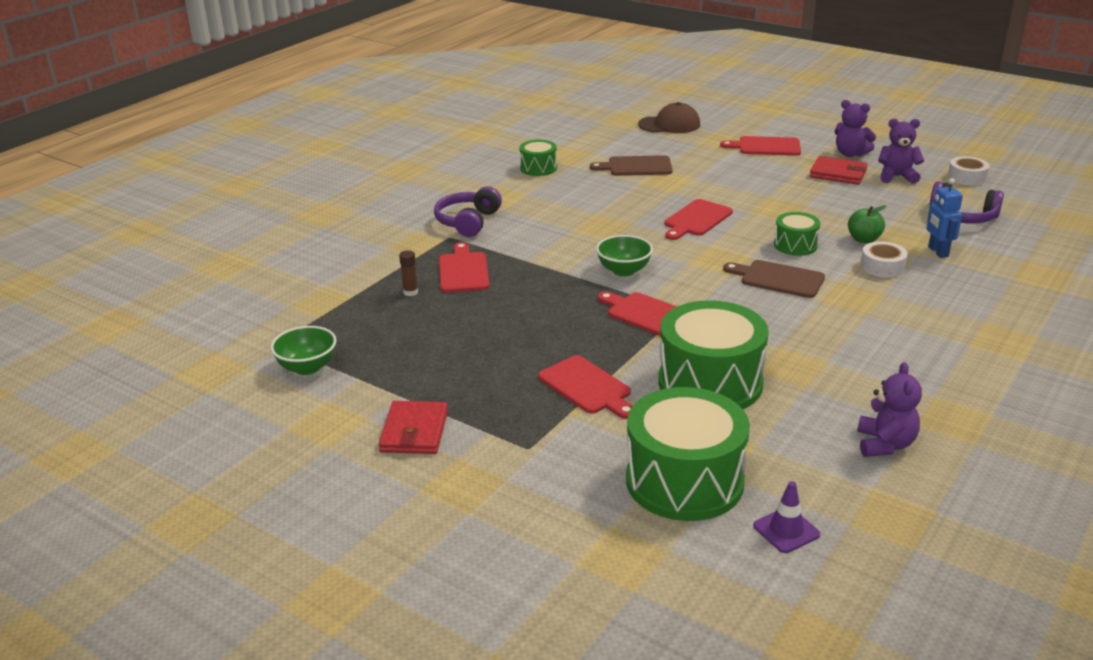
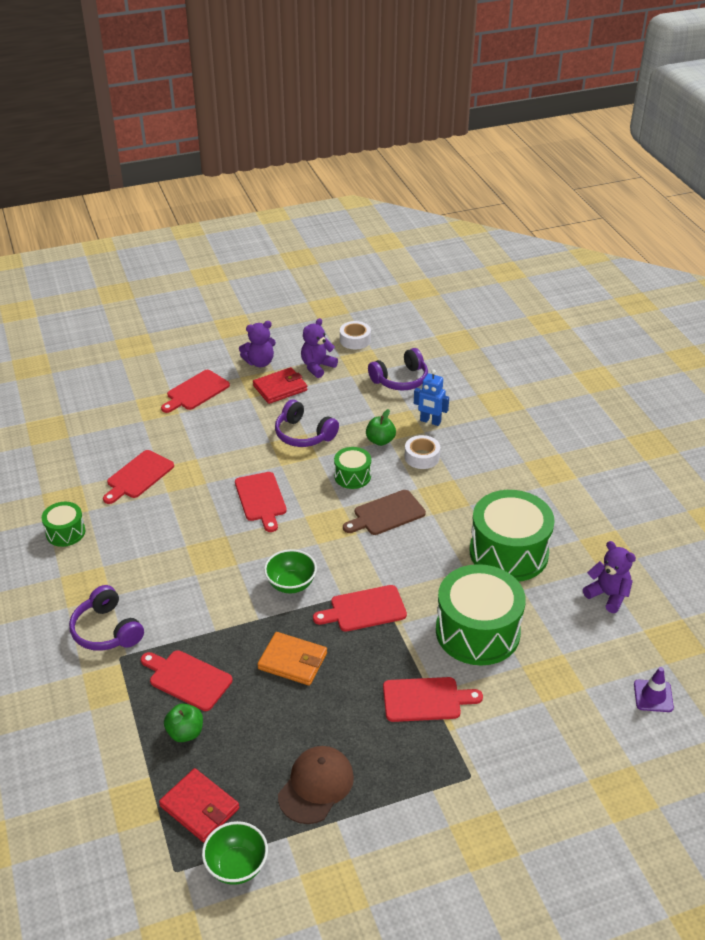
camera: 55 degrees left, 10 degrees up
red wallet [379,401,448,454] -> red wallet moved to [159,768,239,842]
brown glue stick [399,250,418,296] -> green apple [164,703,203,742]
brown cutting board [590,155,673,176] -> red cutting board [103,450,174,504]
green drum [626,387,750,521] -> green drum moved to [470,490,555,582]
brown cap [638,102,700,133] -> brown cap moved to [278,746,354,824]
none -> orange wallet [257,632,327,686]
none -> purple headphones [275,400,339,447]

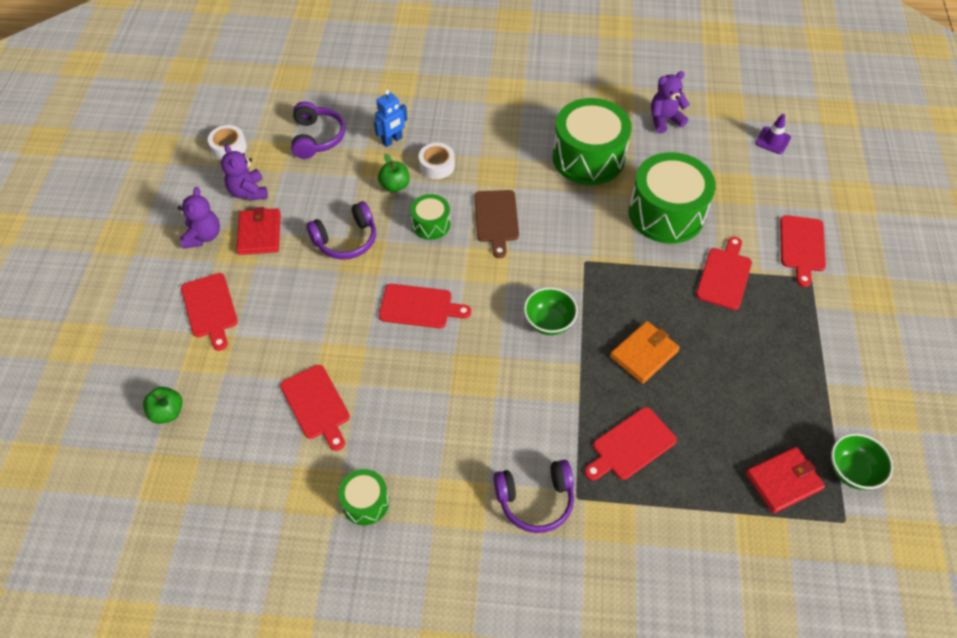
camera: 65 degrees left, 15 degrees up
green apple [164,703,203,742] -> green apple moved to [143,387,183,424]
brown cap [278,746,354,824] -> none
red cutting board [313,585,407,632] -> red cutting board moved to [780,215,826,287]

